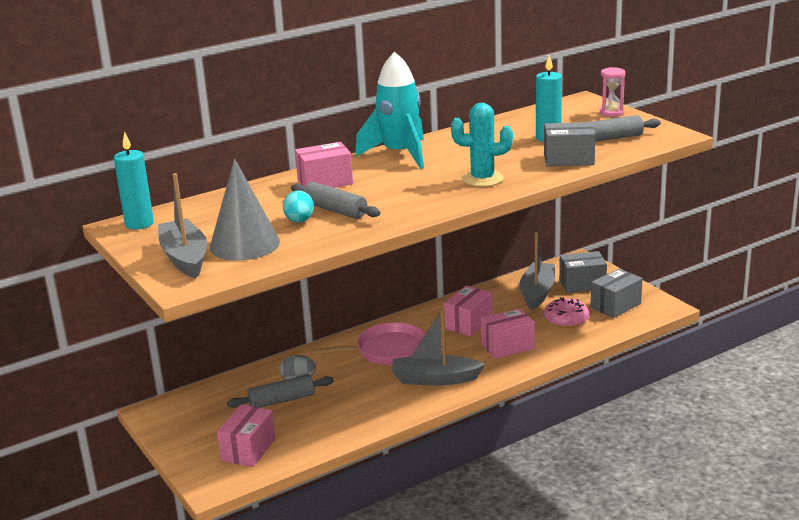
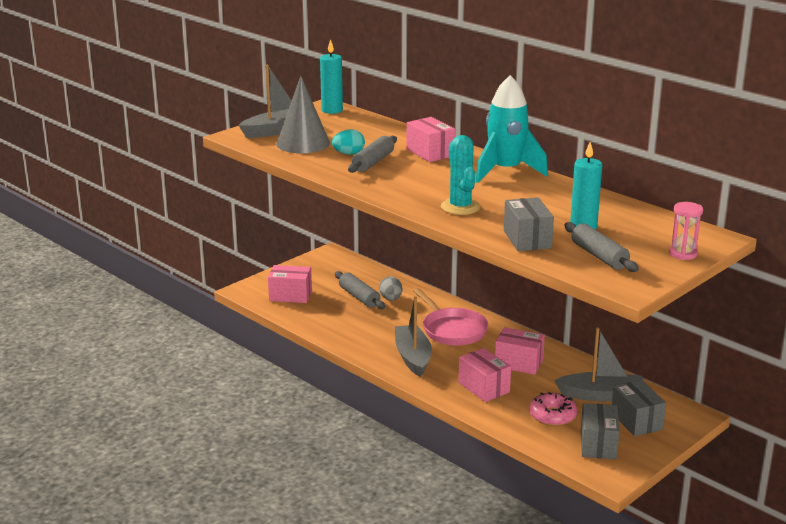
camera: 75 degrees right, 0 degrees up
grey box [591,268,643,318] -> grey box turned 60 degrees clockwise [581,403,619,459]

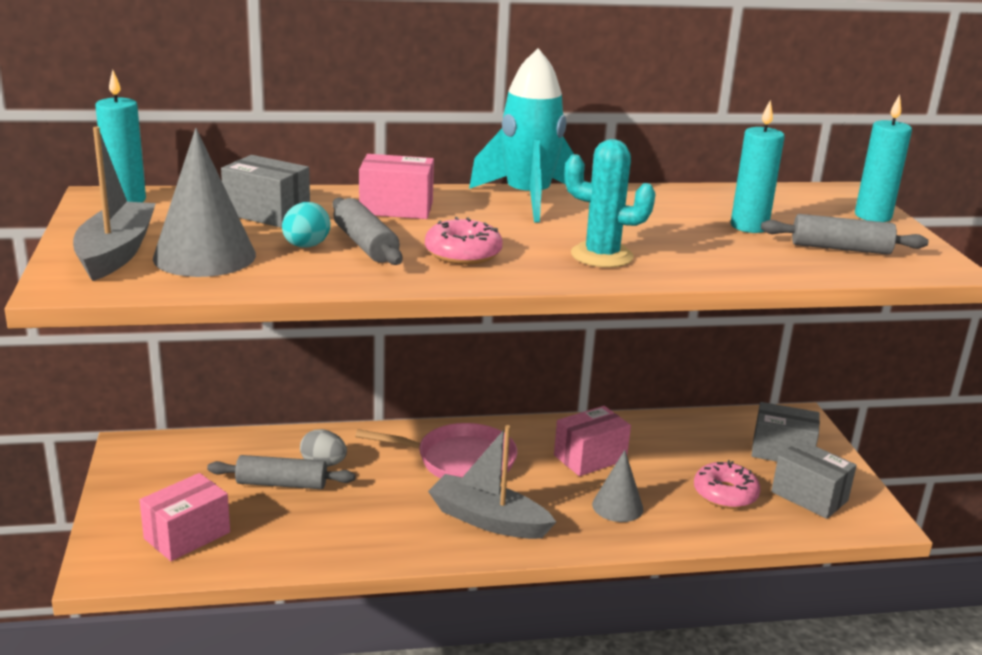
camera: 55 degrees left, 0 degrees up
pink box [458,348,511,402] -> grey cone [592,450,643,522]
grey box [504,197,554,251] -> grey box moved to [221,155,310,228]
grey boat [554,327,643,401] -> none
pink hourglass [669,202,703,260] -> turquoise candle [855,94,912,222]
none -> pink donut [425,217,502,265]

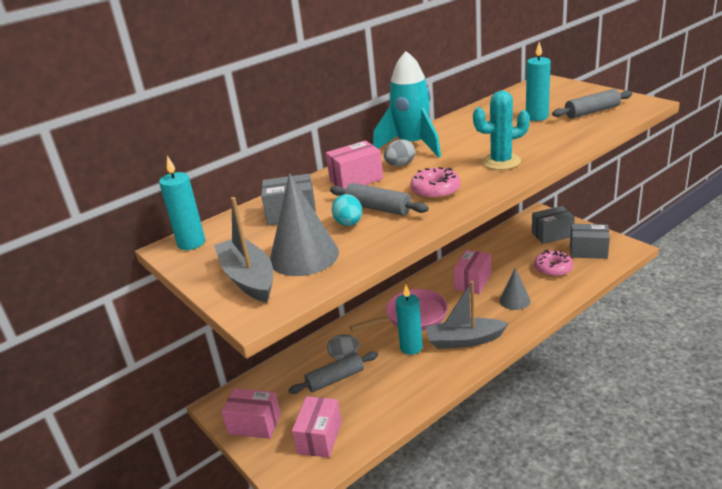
camera: 25 degrees left, 5 degrees up
turquoise candle [855,94,912,222] -> turquoise candle moved to [396,285,423,355]
none -> pink box [222,388,281,439]
none -> grey egg [384,139,415,166]

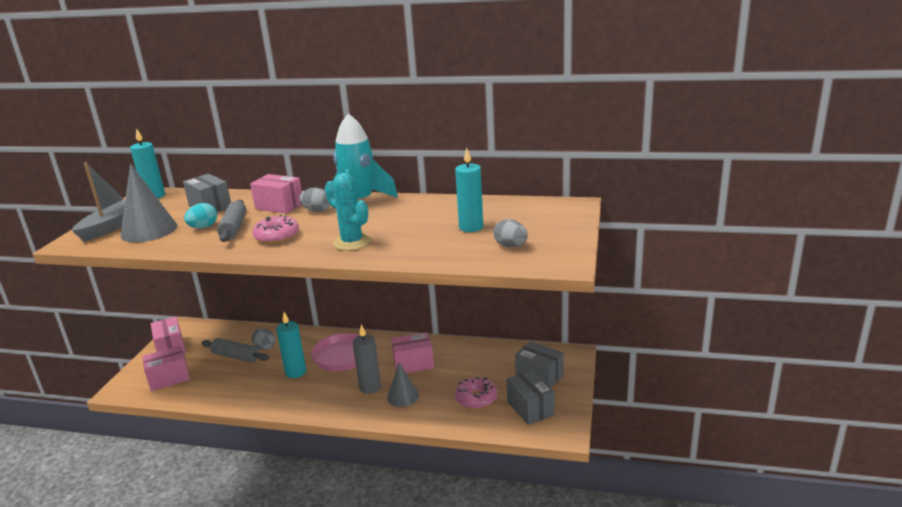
camera: 50 degrees right, 5 degrees down
grey boat [426,281,509,349] -> none
grey rolling pin [552,89,632,118] -> grey egg [493,219,528,247]
none -> grey candle [352,324,381,394]

